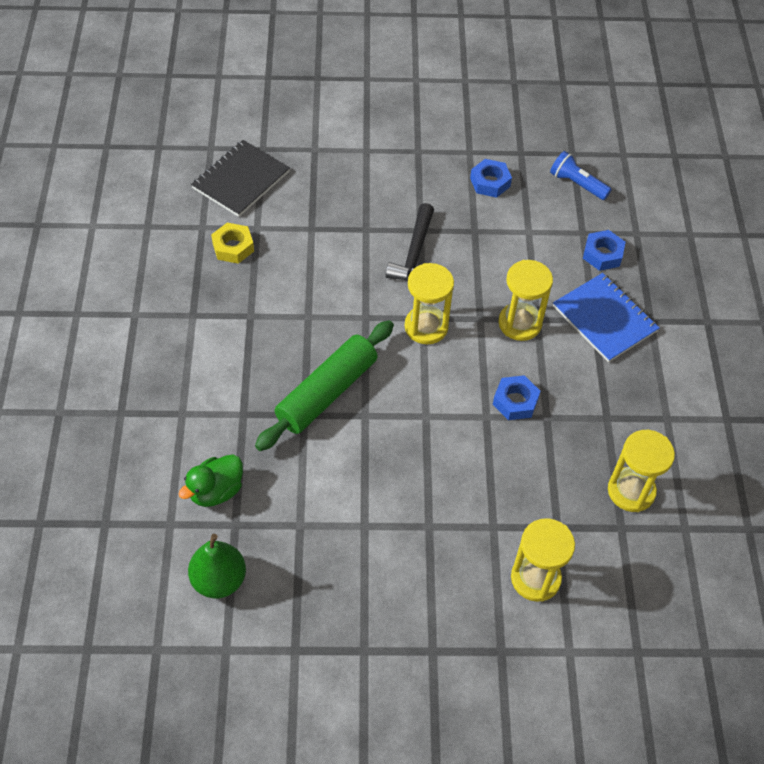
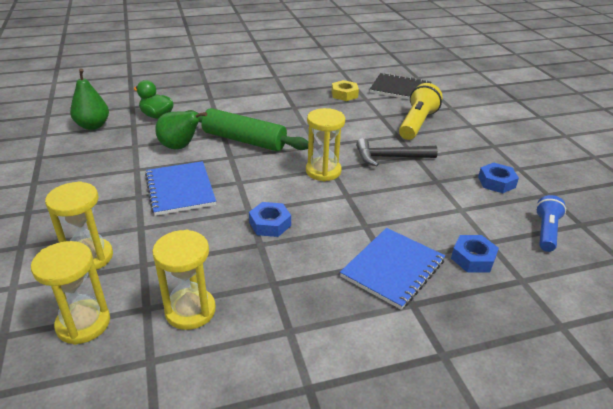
camera: 75 degrees right, 20 degrees down
yellow hourglass [499,260,553,341] -> yellow hourglass moved to [31,241,110,345]
none -> blue notebook [145,161,216,216]
none -> green pear [155,111,207,149]
none -> yellow flashlight [399,83,443,140]

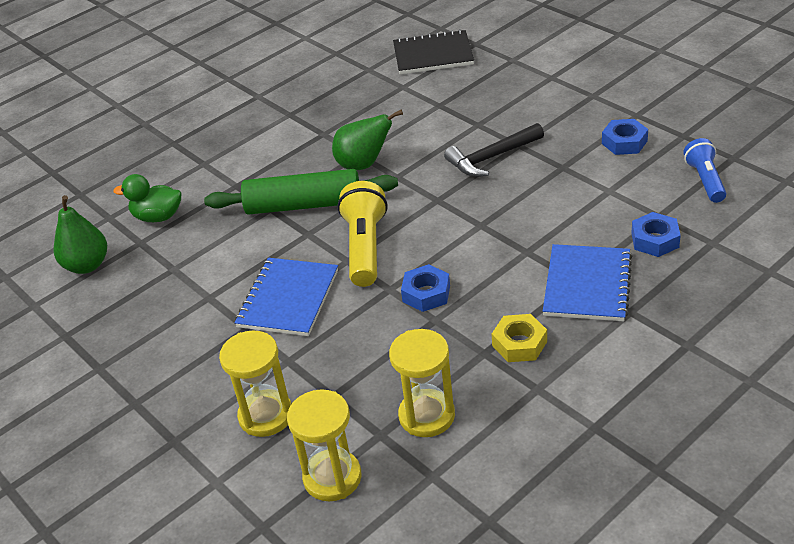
camera: 20 degrees left, 5 degrees up
blue notebook [145,161,216,216] -> blue notebook turned 60 degrees clockwise [234,258,338,336]
green pear [155,111,207,149] -> green pear moved to [332,110,403,170]
yellow hourglass [306,108,345,181] -> none
yellow nut [331,80,359,101] -> yellow nut moved to [492,314,547,362]
yellow flashlight [399,83,443,140] -> yellow flashlight moved to [337,181,388,287]

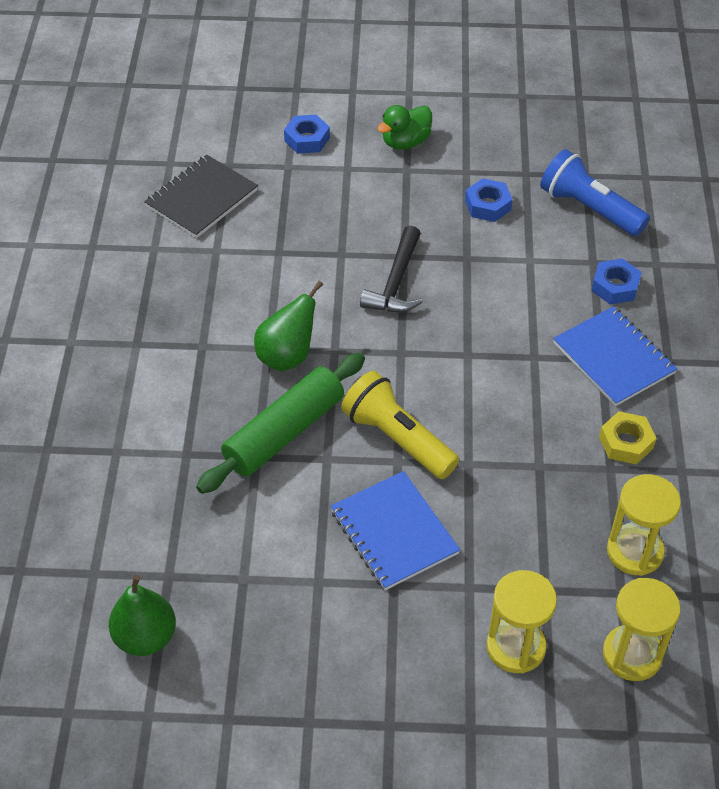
camera: 50 degrees left, 10 degrees up
green duck [113,174,181,222] -> green duck moved to [377,105,432,150]
blue nut [401,264,450,312] -> blue nut moved to [284,114,330,154]
blue flashlight [683,138,726,203] -> blue flashlight [540,149,650,236], size x1.54

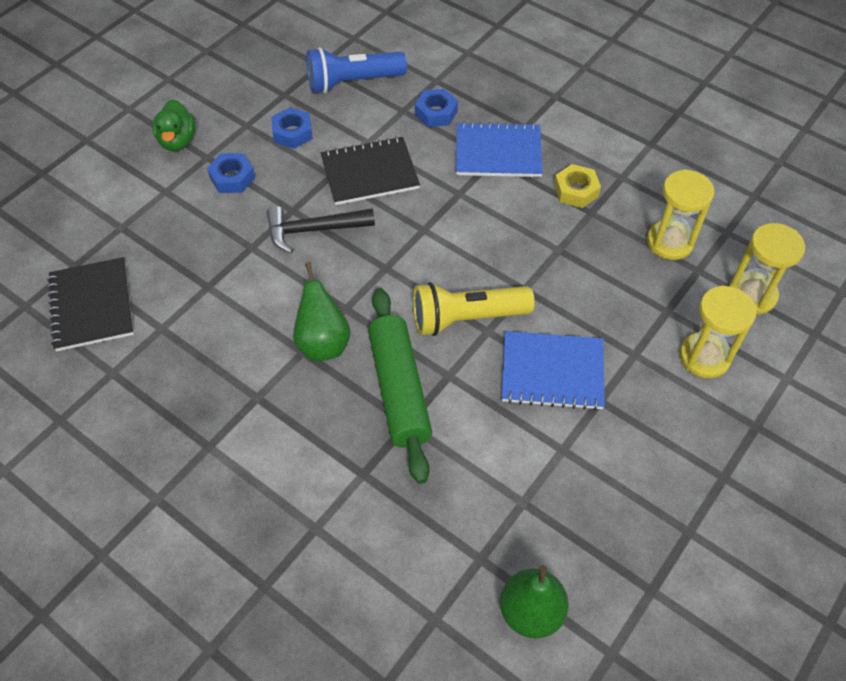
camera: 55 degrees left, 5 degrees up
blue nut [284,114,330,154] -> blue nut moved to [207,153,255,193]
black hammer [360,226,423,312] -> black hammer turned 120 degrees clockwise [267,206,375,253]
none -> black notebook [321,136,420,205]

